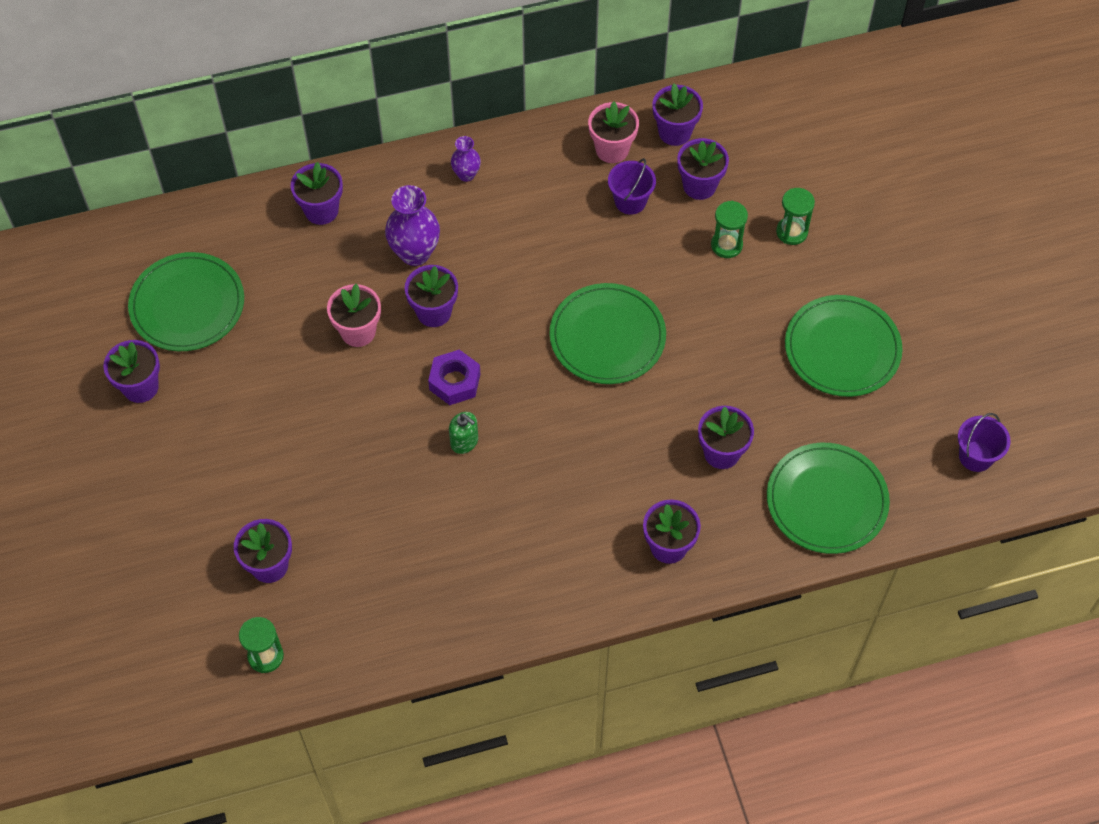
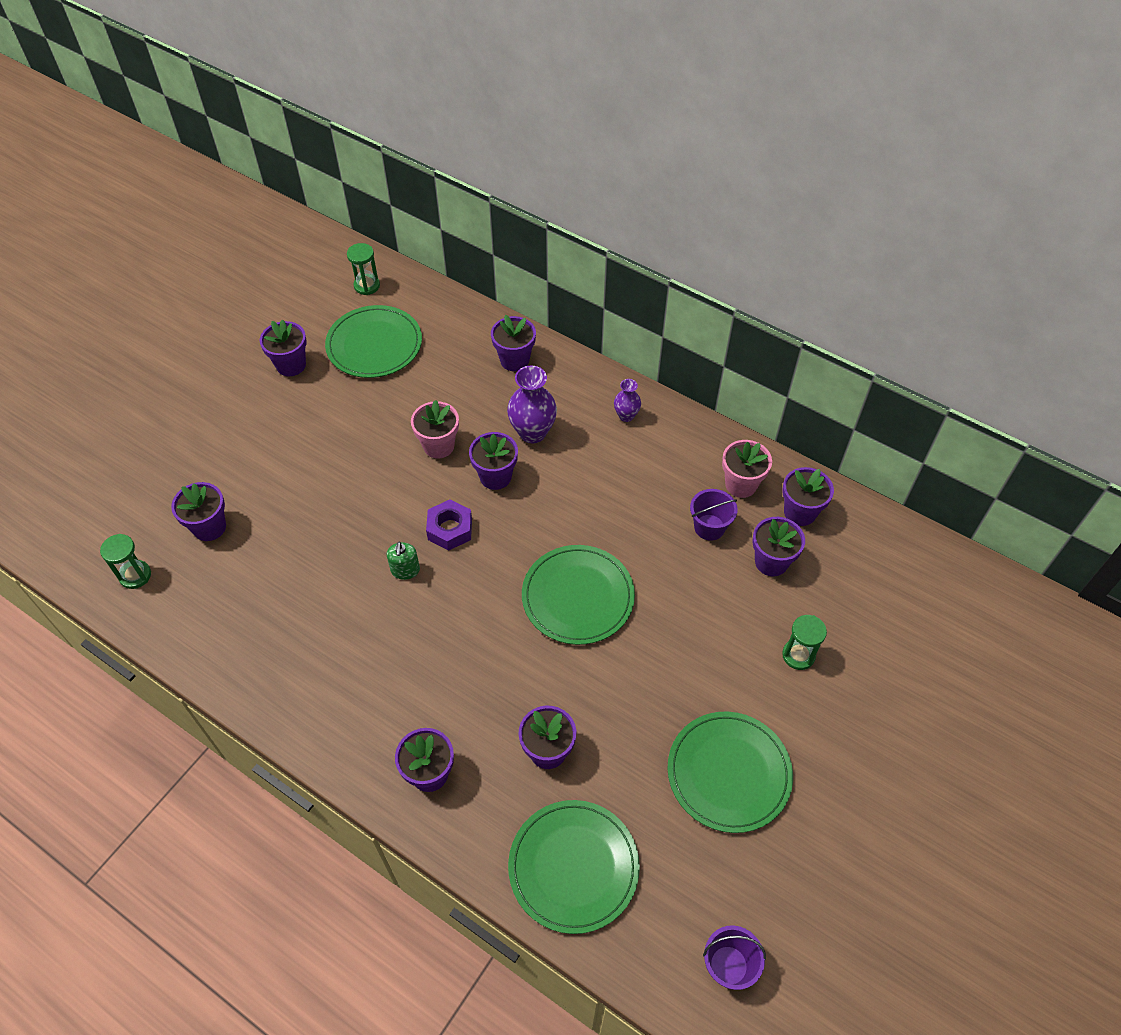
camera: 50 degrees right, 5 degrees down
green hourglass [711,201,748,258] -> green hourglass moved to [347,243,380,295]

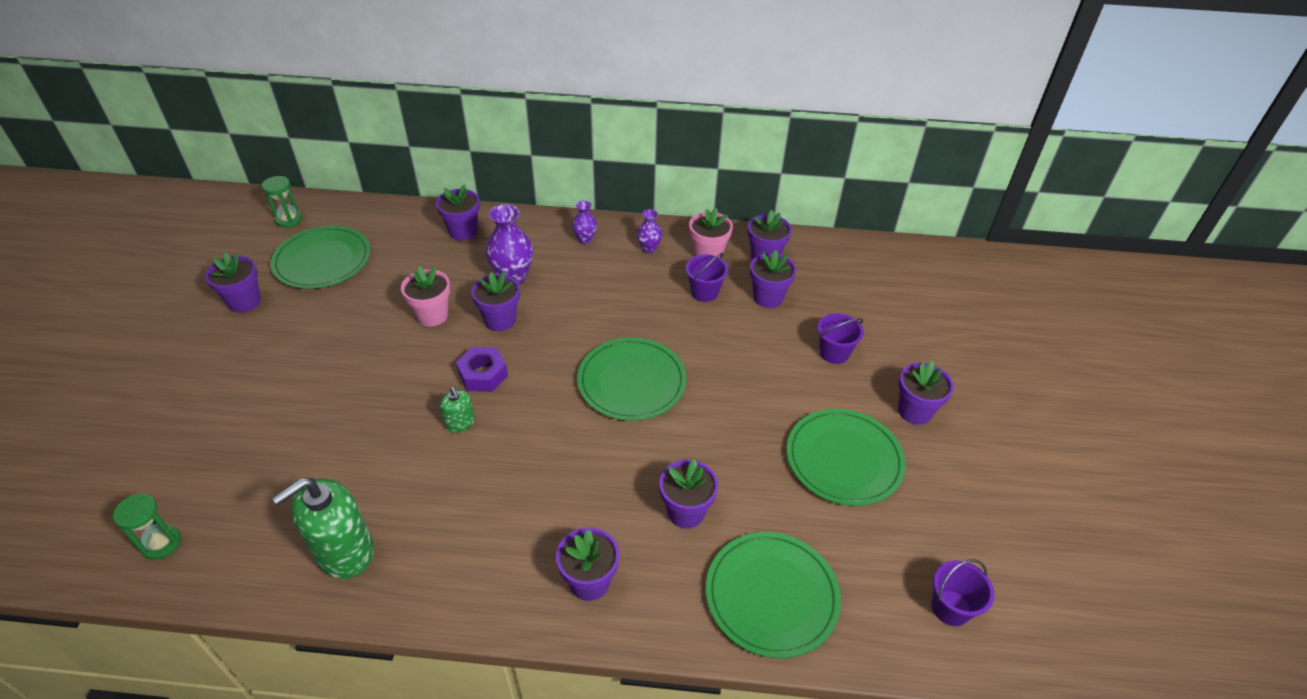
camera: 30 degrees left, 10 degrees down
purple flower pot [171,482,226,541] -> purple flower pot moved to [898,361,954,425]
green hourglass [782,615,827,670] -> purple bucket [817,313,864,364]
none -> green soap dispenser [272,478,374,579]
none -> purple vase [637,209,662,253]

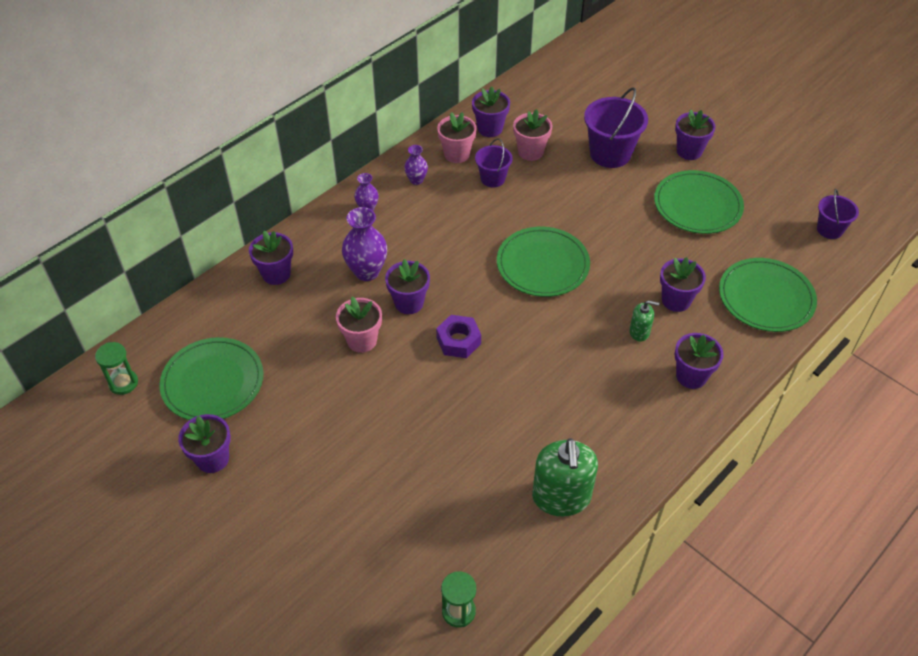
camera: 50 degrees left, 5 degrees up
green soap dispenser [440,387,475,432] -> green soap dispenser moved to [629,300,659,342]
purple flower pot [750,250,796,308] -> pink flower pot [513,109,553,161]
purple bucket [817,313,864,364] -> purple bucket [584,87,648,168], size x1.71

